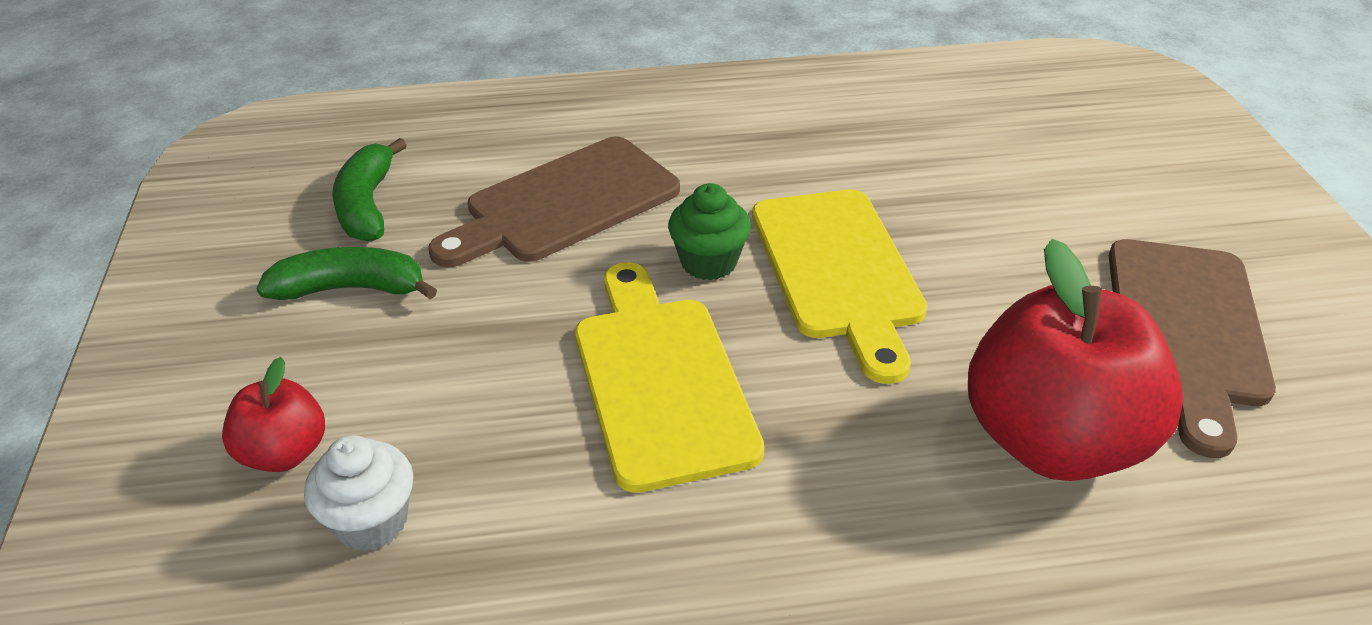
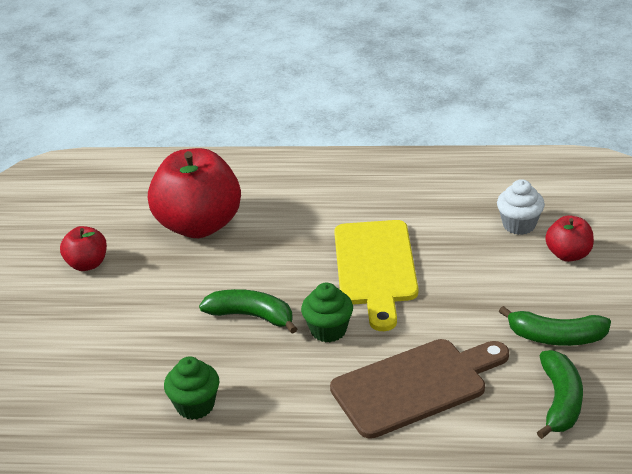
camera: 165 degrees left, 5 degrees down
yellow cutting board [752,189,927,384] -> green banana [199,289,297,334]
brown cutting board [1109,239,1276,458] -> red apple [60,226,107,271]
none -> green cupcake [164,357,219,420]

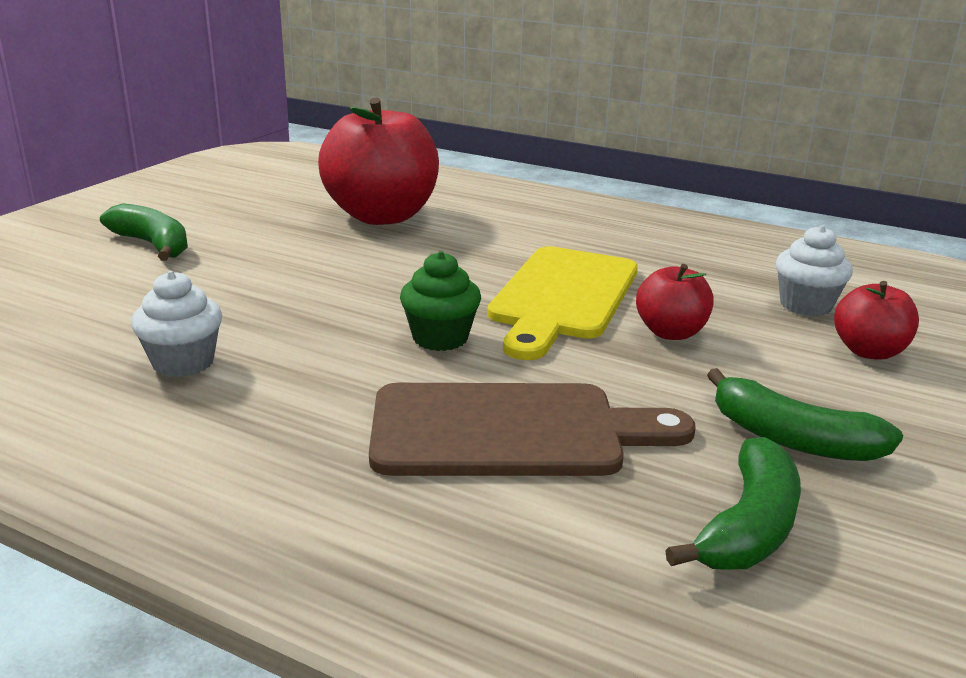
camera: 20 degrees right, 10 degrees down
red apple [60,226,107,271] -> red apple moved to [636,264,713,340]
green cupcake [164,357,219,420] -> white cupcake [131,271,222,377]
green banana [199,289,297,334] -> green banana moved to [100,203,188,261]

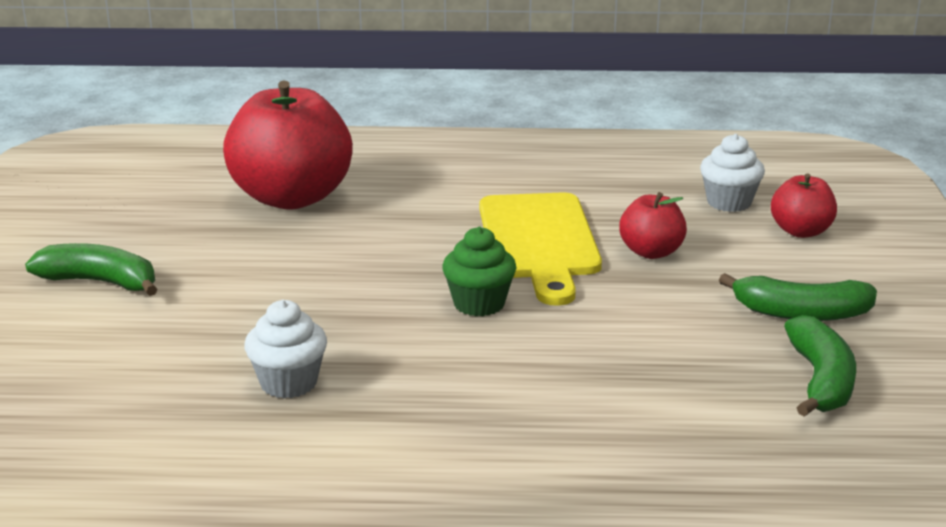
camera: 25 degrees left, 0 degrees up
brown cutting board [369,383,696,476] -> none

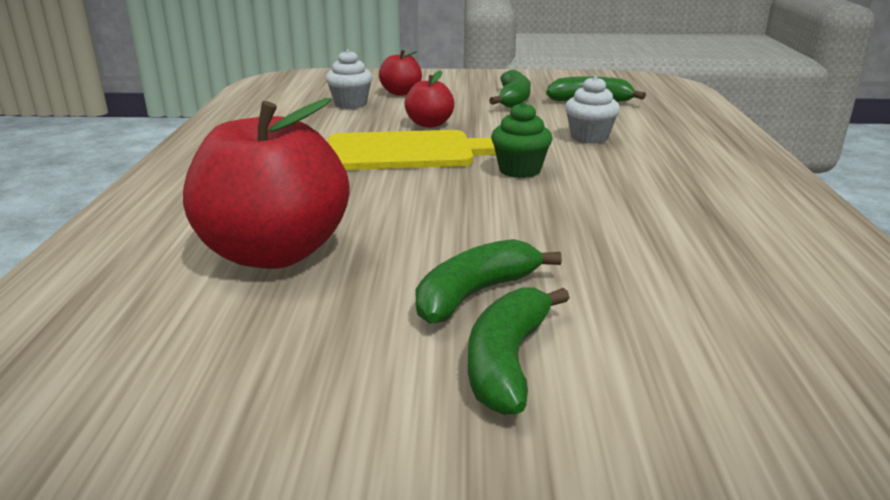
camera: 90 degrees left, 0 degrees up
white cupcake [244,300,327,398] -> white cupcake moved to [565,76,620,144]
none -> green banana [415,239,562,324]

